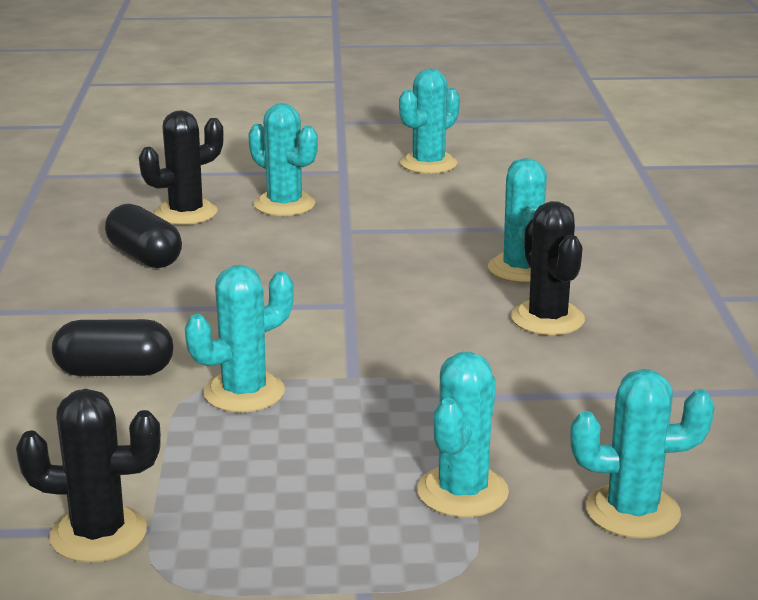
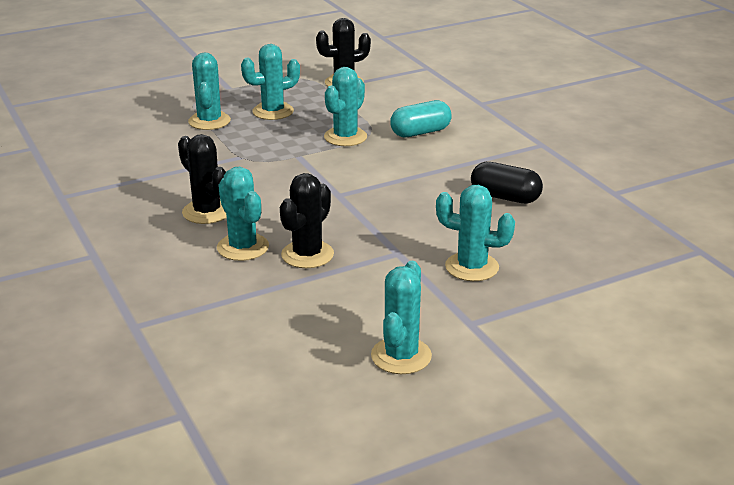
camera: 155 degrees right, 5 degrees up
black capsule [52,319,173,376] -> turquoise capsule [390,100,452,137]
black cactus [139,110,224,225] -> black cactus moved to [280,173,334,268]
turquoise cactus [570,369,715,538] -> turquoise cactus moved to [241,44,300,120]

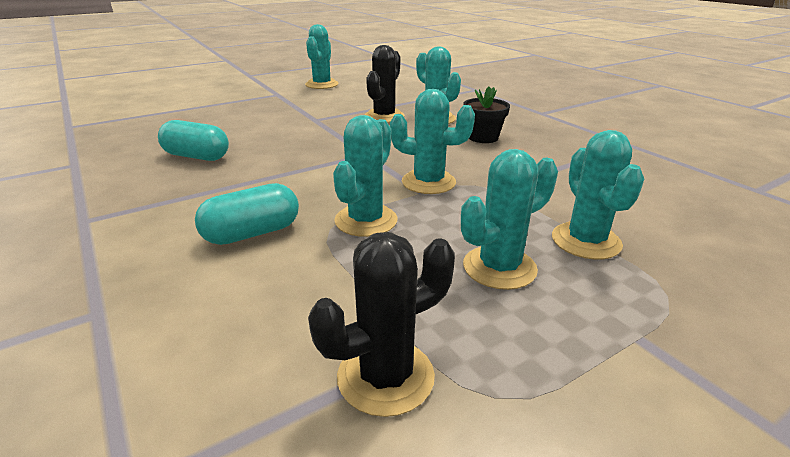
camera: 175 degrees right, 0 degrees up
black cactus [178,134,227,224] -> black flower pot [463,87,510,143]
turquoise cactus [436,185,515,281] -> turquoise cactus moved to [390,89,475,194]
black capsule [471,162,543,203] -> turquoise capsule [158,120,229,161]

